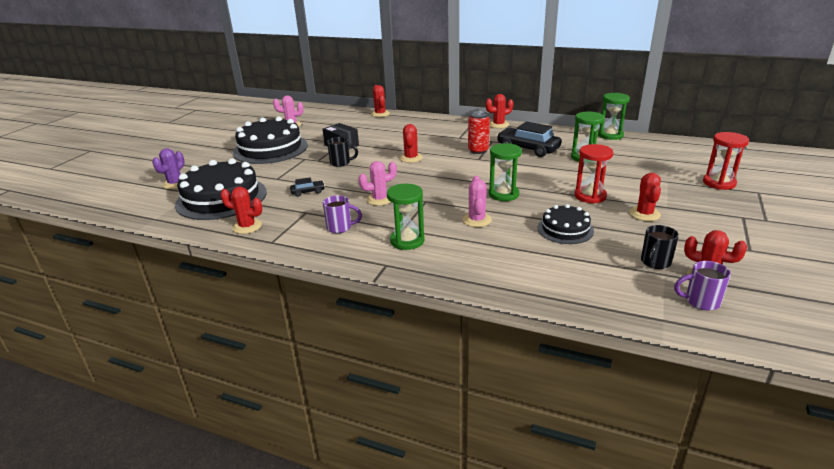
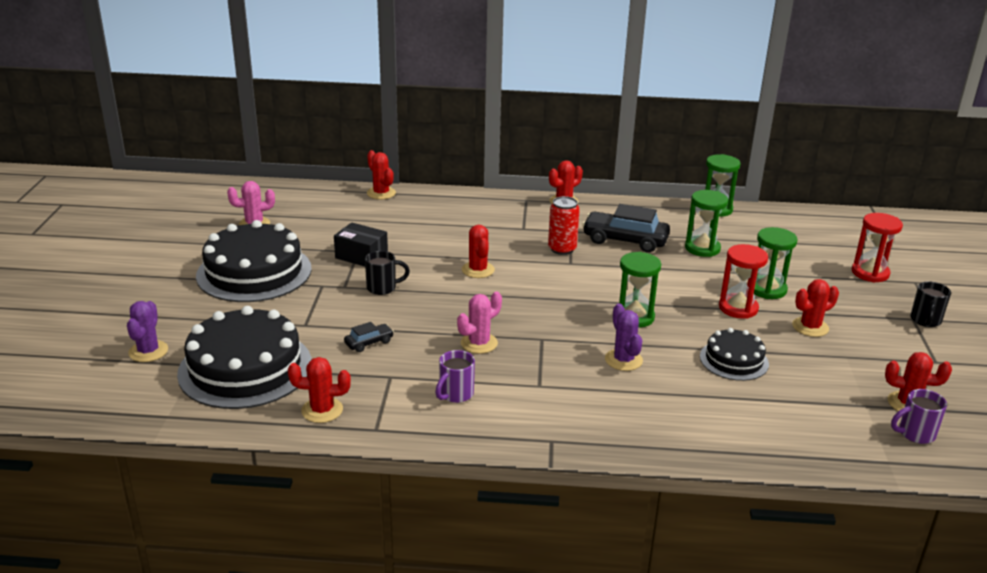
camera: 20 degrees left, 0 degrees up
purple mug [323,195,362,233] -> purple mug turned 135 degrees clockwise [435,350,475,403]
green hourglass [387,184,425,250] -> green hourglass moved to [754,227,797,299]
pink cactus [462,176,492,227] -> purple cactus [605,303,643,371]
red cactus [629,173,661,221] -> red cactus turned 75 degrees clockwise [792,279,839,337]
black mug [641,225,679,269] -> black mug moved to [910,281,951,327]

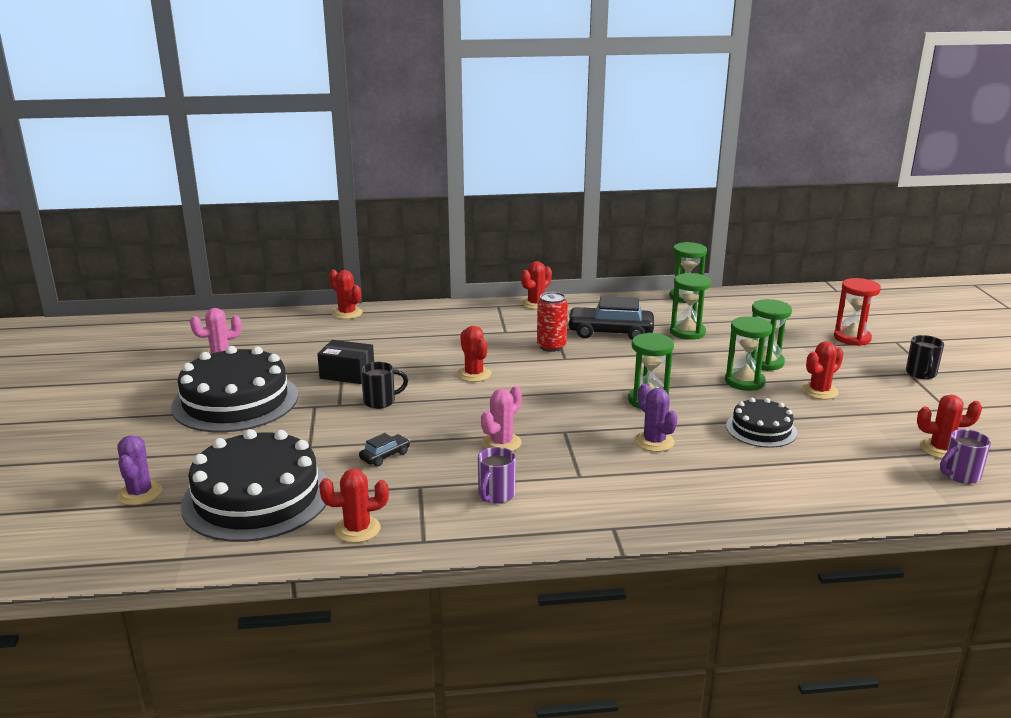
camera: 10 degrees left, 5 degrees down
red hourglass [719,244,768,319] -> green hourglass [725,316,772,391]

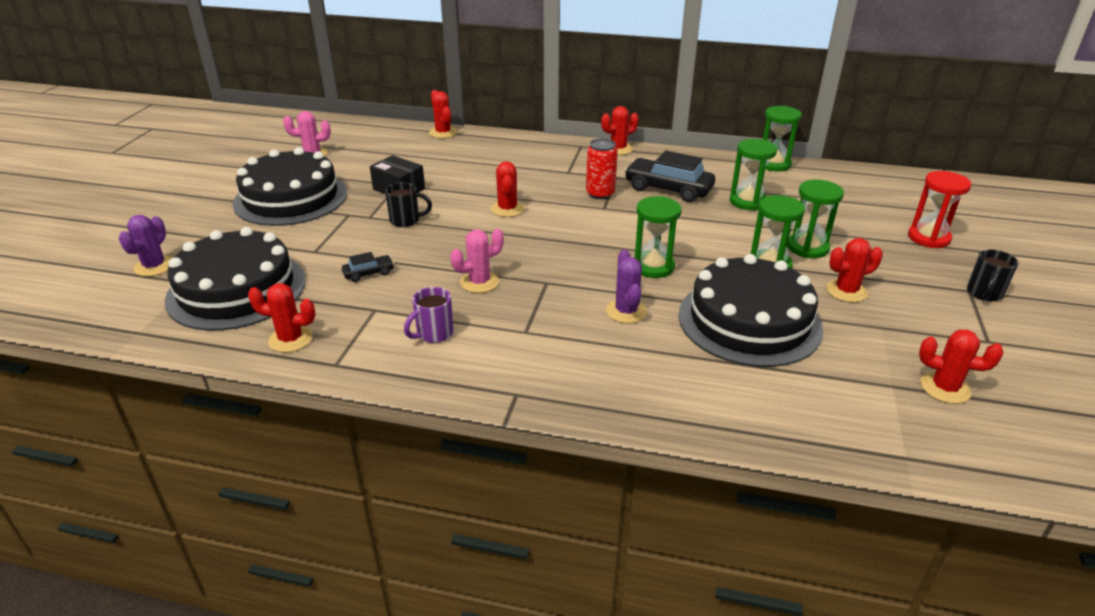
camera: 20 degrees right, 10 degrees up
black cake [726,398,797,448] -> black cake [679,254,823,367], size x1.88
purple mug [940,429,991,484] -> none

